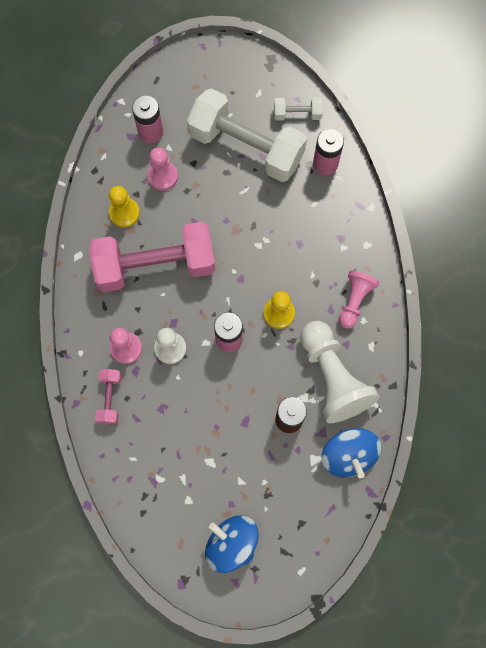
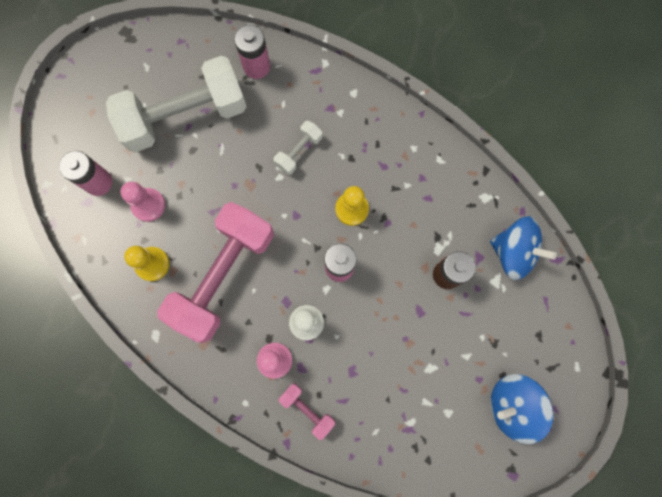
camera: 50 degrees left, 5 degrees up
white dumbbell [274,97,323,121] -> white dumbbell moved to [274,121,322,175]
white pawn [300,321,379,423] -> none
pink pawn [338,270,379,329] -> none

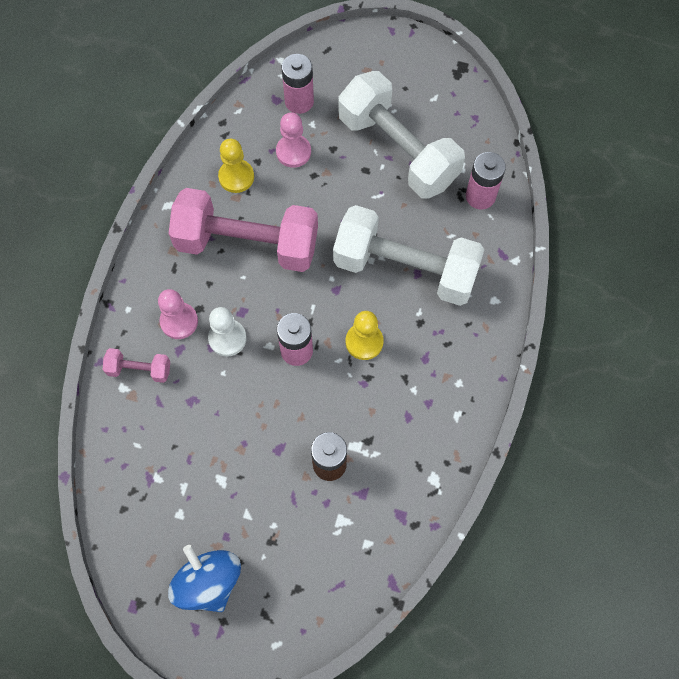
camera: 70 degrees right, 10 degrees down
white dumbbell [274,121,322,175] -> white dumbbell [333,205,484,306], size x2.32
pink dumbbell [279,383,335,440] -> pink dumbbell turned 75 degrees clockwise [103,348,170,383]
blue spinning top [490,216,557,280] -> none

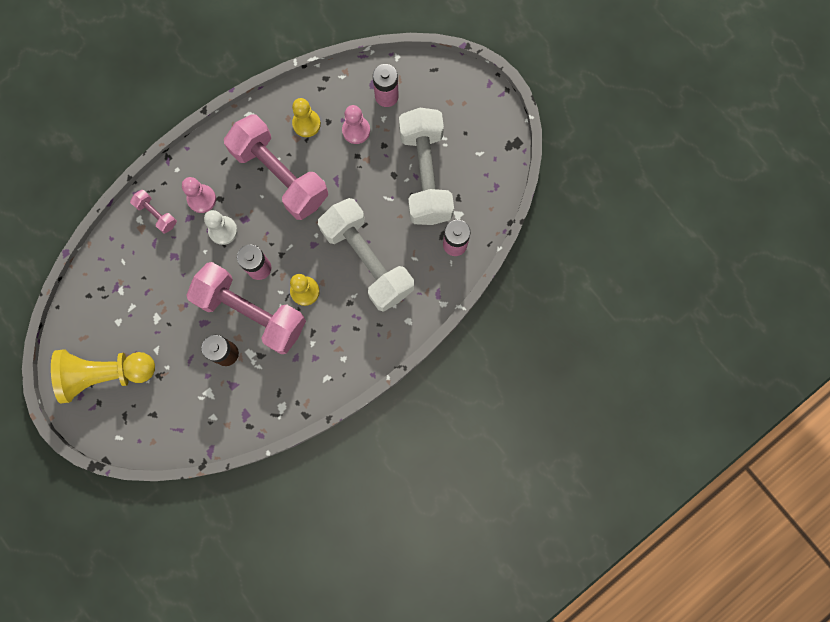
camera: 35 degrees right, 10 degrees up
blue spinning top [168,545,241,612] -> yellow pawn [51,349,155,403]
none -> pink dumbbell [186,262,306,354]

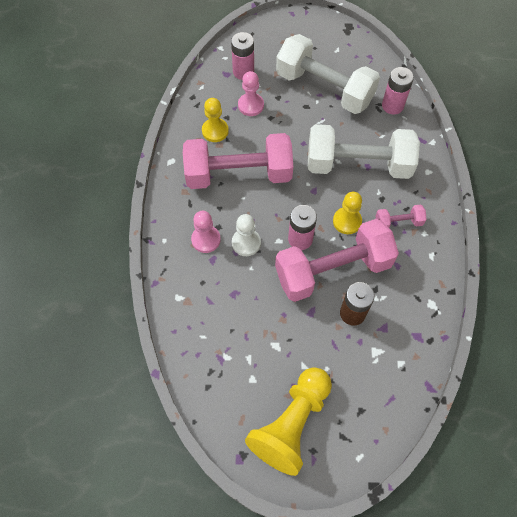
camera: 50 degrees left, 15 degrees down
pink dumbbell [130,190,177,233] -> pink dumbbell moved to [376,204,427,228]

